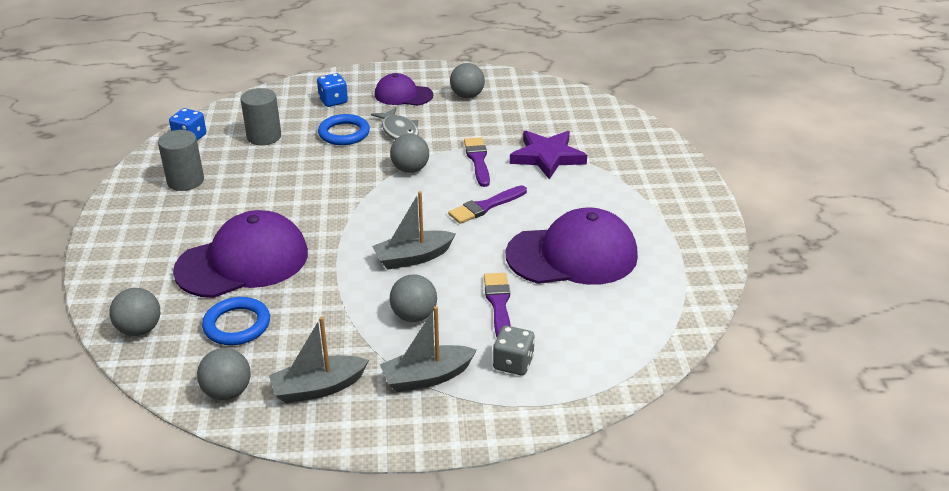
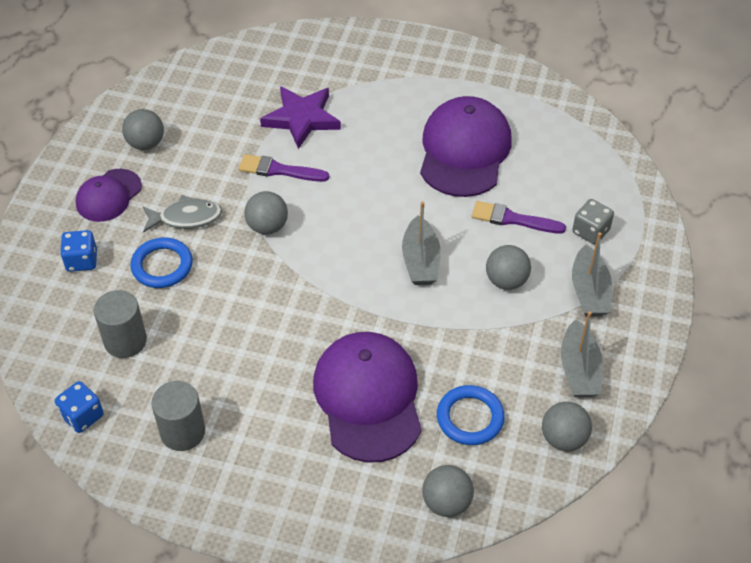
camera: 70 degrees left, 15 degrees up
purple brush [448,185,527,224] -> none

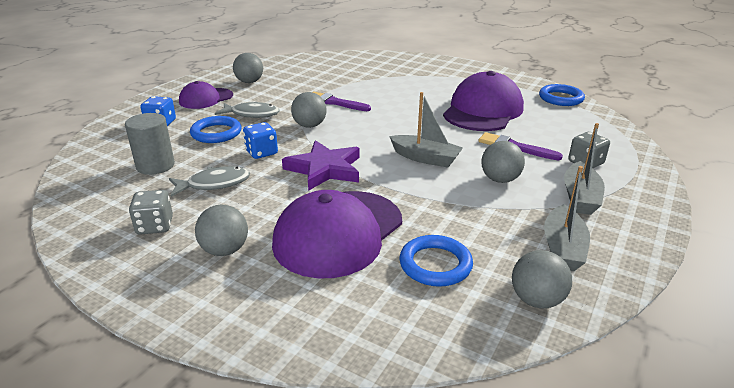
camera: 15 degrees right, 20 degrees down
blue dice [55,381,104,433] -> blue dice moved to [243,122,278,159]
grey cylinder [151,381,205,451] -> grey dice [129,190,173,235]
purple star [260,86,341,149] -> purple star moved to [282,140,360,191]
purple cap [313,332,422,463] -> purple cap turned 150 degrees counterclockwise [272,190,402,279]
grey boat [402,201,441,285] -> grey boat turned 75 degrees counterclockwise [389,92,463,168]
grey ball [422,465,474,517] -> grey ball moved to [195,205,248,256]
none -> grey fish [169,166,250,197]
none -> blue ring [539,84,585,106]

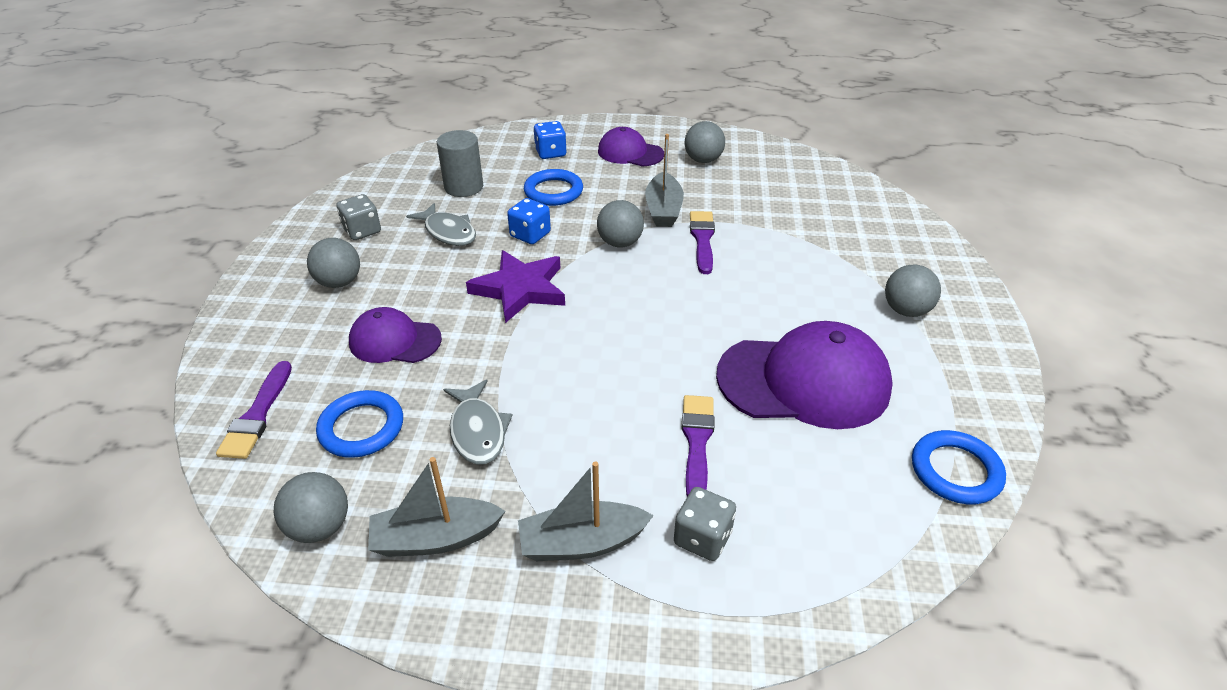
camera: 65 degrees right, 10 degrees up
grey fish [215,101,280,118] -> grey fish moved to [443,380,512,465]
purple cap [272,190,402,279] -> purple cap [349,307,442,363], size x0.57
grey boat [389,92,463,168] -> grey boat moved to [645,134,684,227]
grey ball [481,141,525,183] -> grey ball moved to [885,264,941,317]
none -> purple brush [216,361,292,459]

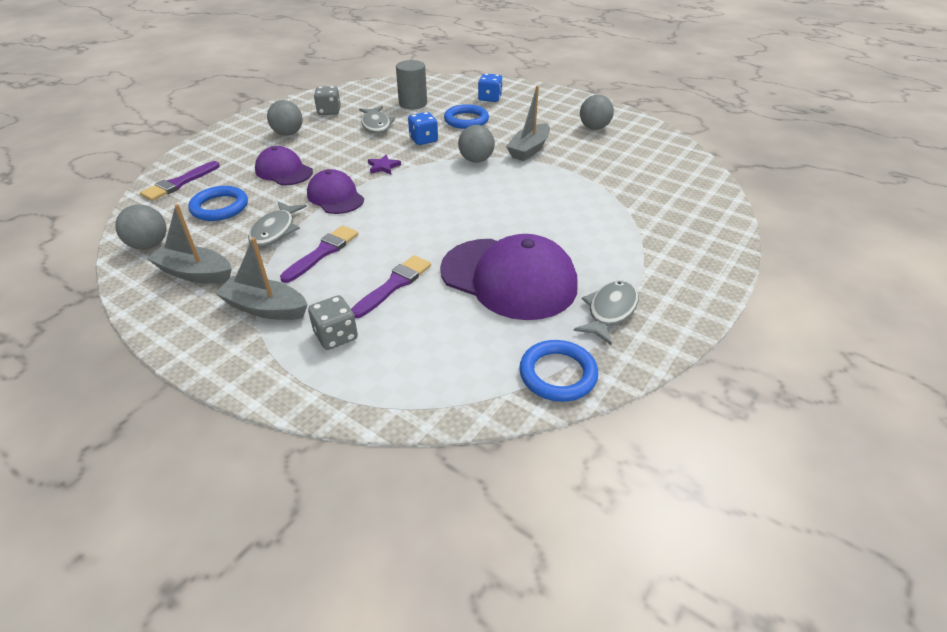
camera: 30 degrees right, 0 degrees up
purple star [466,250,565,323] -> purple star [368,155,401,174], size x0.46
purple cap [598,127,664,167] -> purple cap moved to [307,169,364,214]
purple brush [690,211,715,274] -> purple brush moved to [280,226,358,283]
grey ball [885,264,941,317] -> none
none -> grey fish [574,280,639,345]

